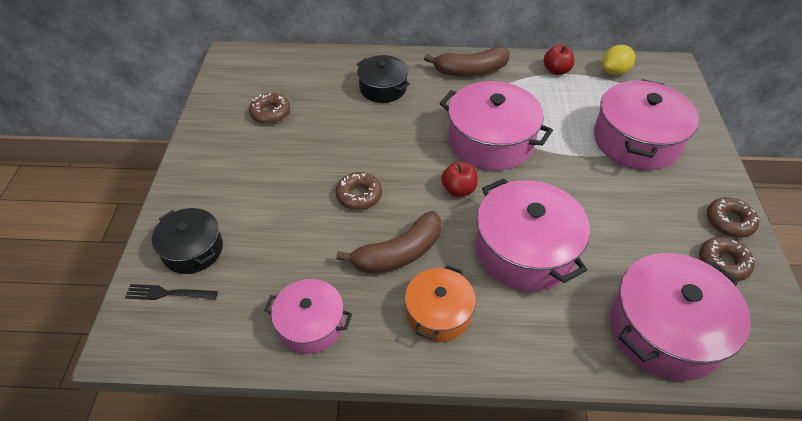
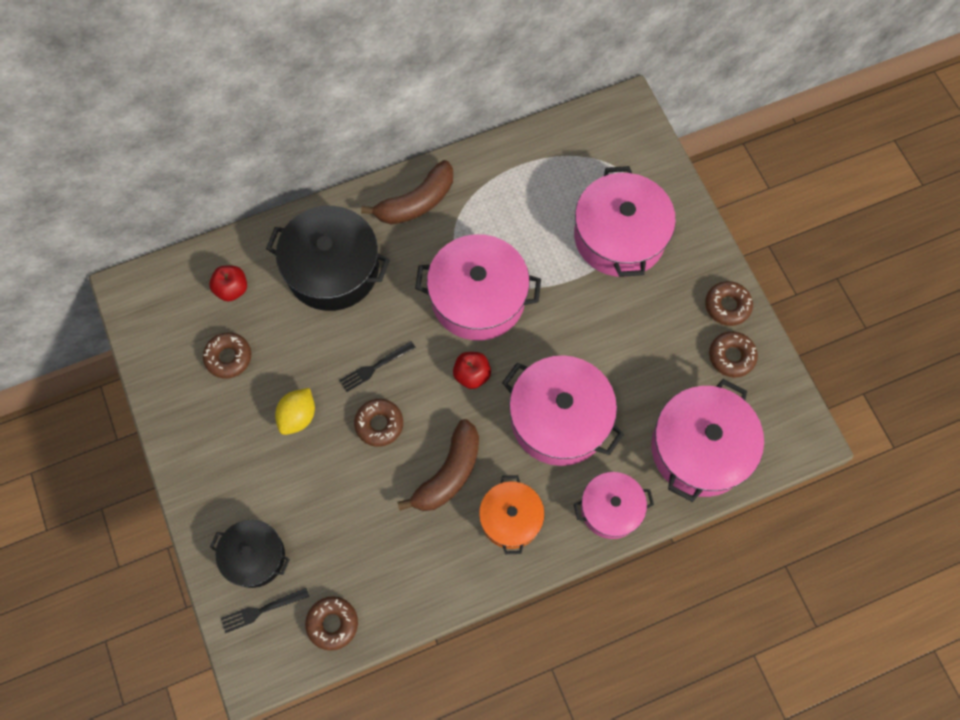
camera: 25 degrees left, 20 degrees up
pink pot [264,279,352,354] -> pink pot moved to [574,472,654,539]
black pot [357,55,410,103] -> black pot [266,206,390,311], size x1.67
red apple [544,45,574,75] -> red apple moved to [209,266,247,302]
yellow lemon [602,45,635,75] -> yellow lemon moved to [275,388,315,435]
none -> brown donut [305,596,358,651]
none -> black fork [339,341,416,392]

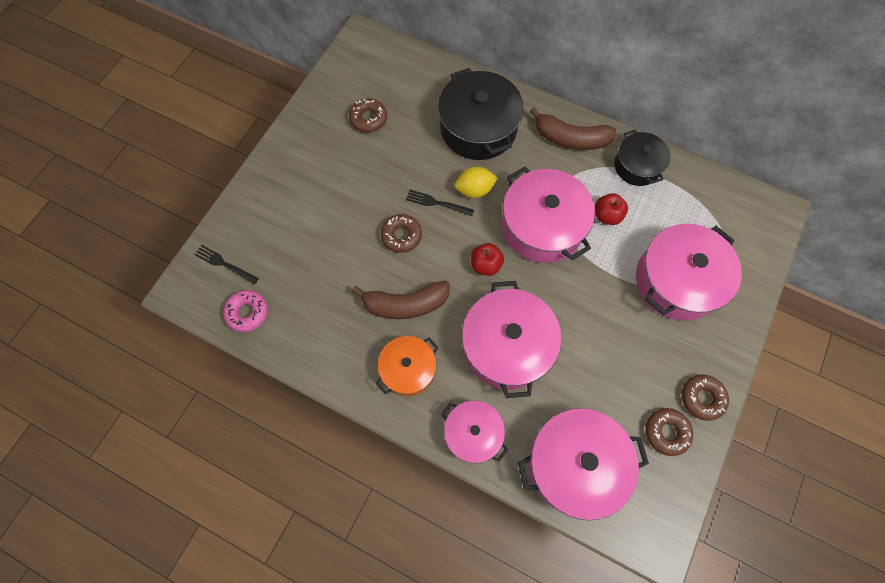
camera: 50 degrees right, 0 degrees up
red apple [209,266,247,302] -> red apple moved to [595,193,628,225]
black pot [210,520,290,588] -> black pot moved to [614,129,670,186]
yellow lemon [275,388,315,435] -> yellow lemon moved to [455,167,498,198]
brown donut [305,596,358,651] -> pink donut [223,290,268,332]

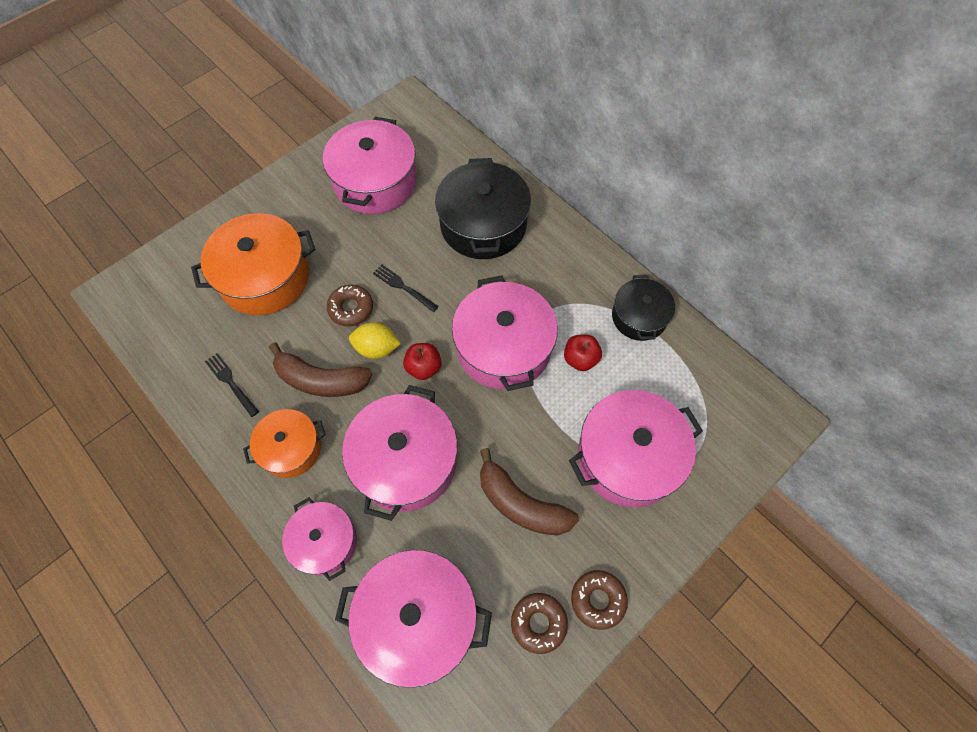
camera: 20 degrees right, 5 degrees down
black fork [194,245,259,284] -> black fork moved to [205,353,259,417]
pink donut [223,290,268,332] -> none
brown donut [349,98,387,132] -> pink pot [323,117,417,214]
yellow lemon [455,167,498,198] -> yellow lemon moved to [349,322,401,359]
brown banana [530,107,617,150] -> brown banana moved to [480,448,579,535]
none -> orange pot [191,213,315,315]

